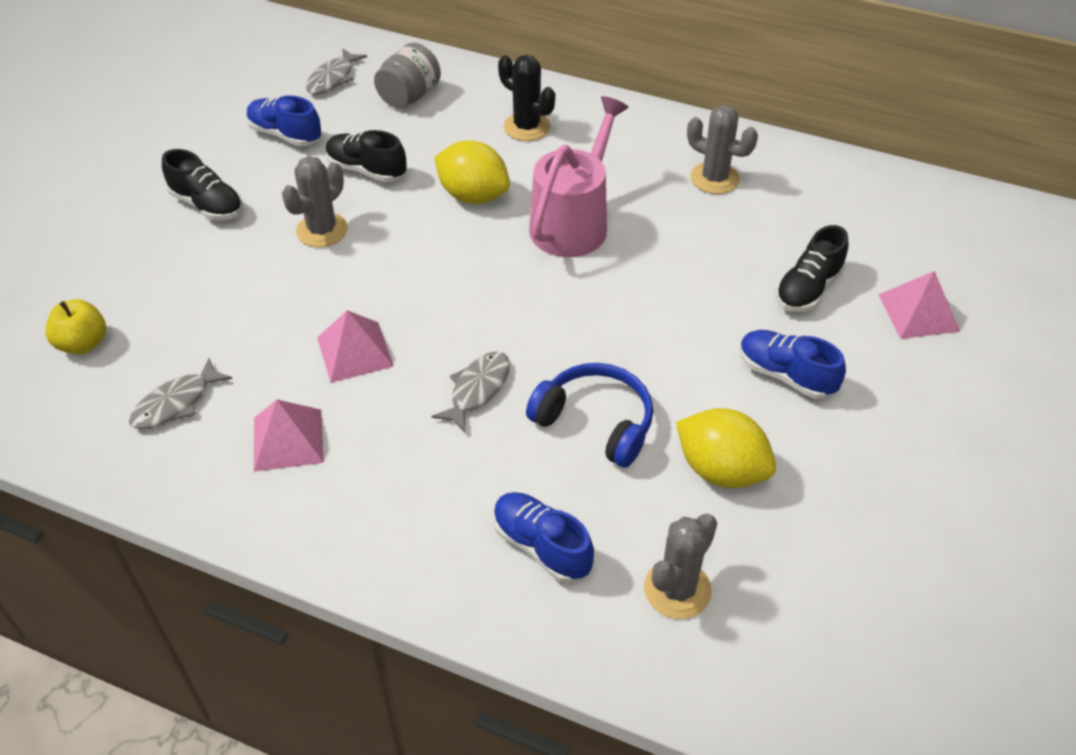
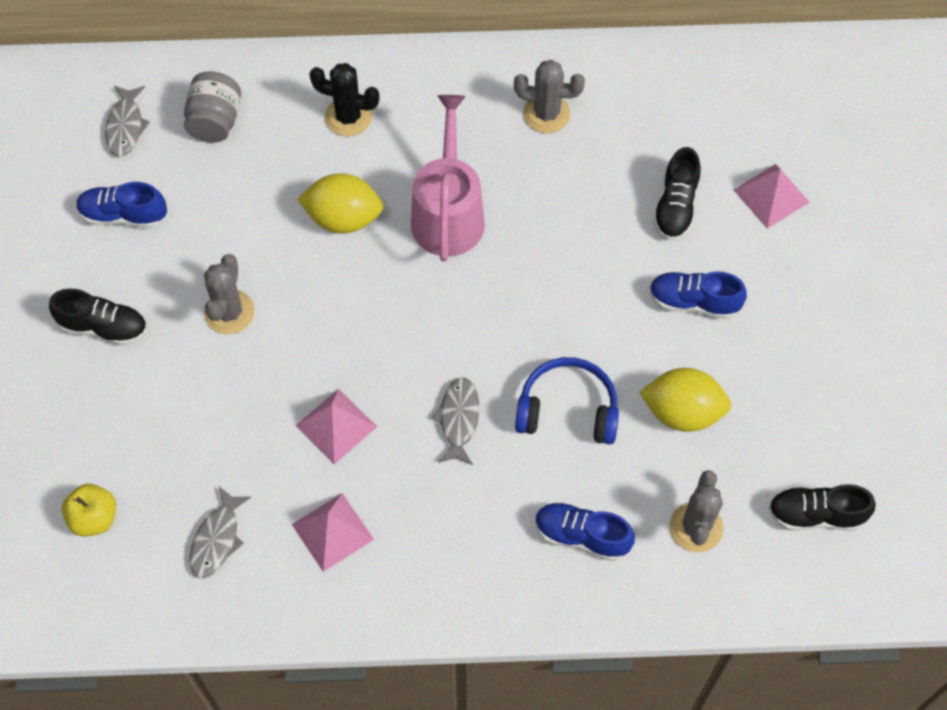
camera: 25 degrees left, 15 degrees up
black shoe [326,130,407,182] -> black shoe moved to [768,484,876,531]

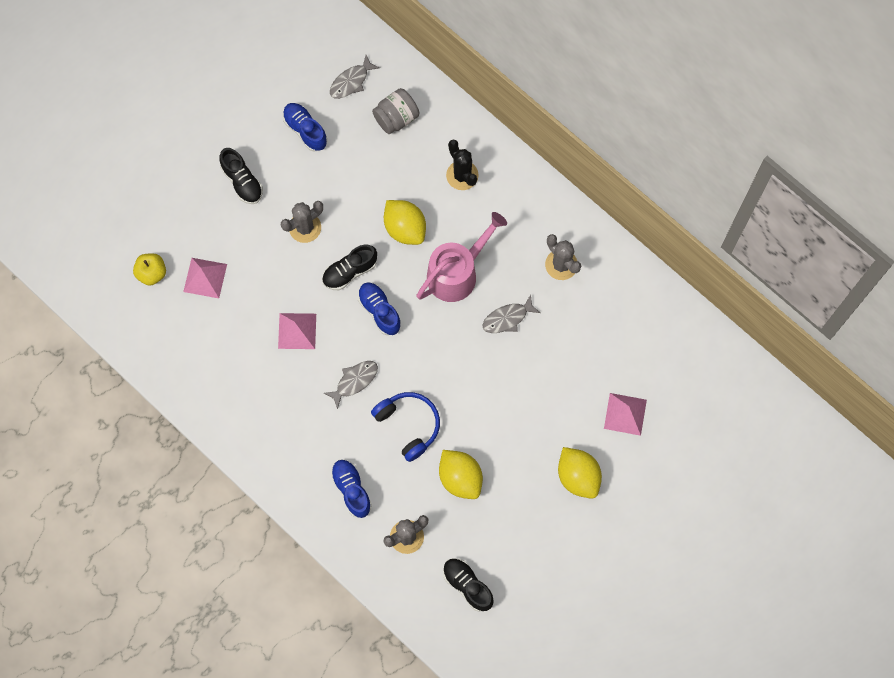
camera: 45 degrees right, 10 degrees up
grey fish [189,487,251,578] -> grey fish moved to [482,295,540,333]
pink pyramid [292,493,374,572] -> pink pyramid moved to [183,258,227,298]
blue shoe [649,271,747,319] -> blue shoe moved to [358,282,401,335]
black shoe [653,147,701,240] -> black shoe moved to [322,245,377,290]
none -> yellow lemon [558,447,602,499]

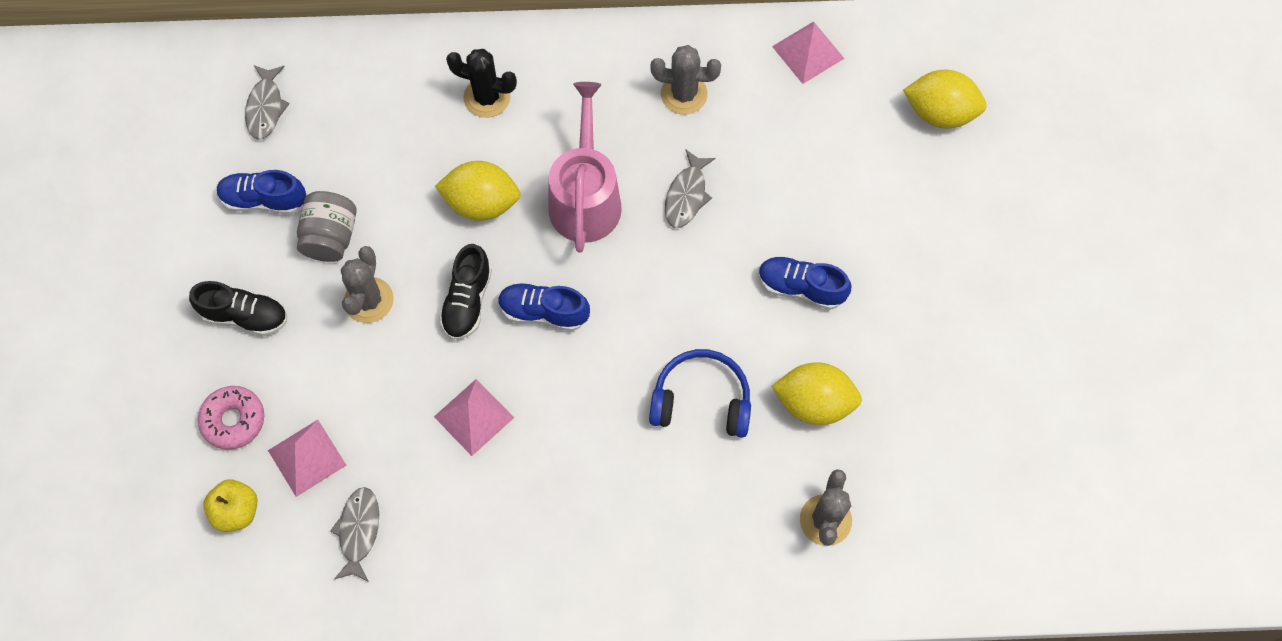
camera: 45 degrees left, 5 degrees down
grey fish [324,361,378,409] -> grey fish moved to [330,487,379,582]
blue shoe [330,459,372,518] -> blue shoe moved to [759,256,851,310]
grey jar [372,88,419,134] -> grey jar moved to [297,191,357,262]
black shoe [443,558,494,612] -> none
yellow lemon [558,447,602,499] -> yellow lemon moved to [903,70,987,128]
pink pyramid [604,393,647,436] -> pink pyramid moved to [772,21,845,84]
none -> pink donut [198,386,264,450]

